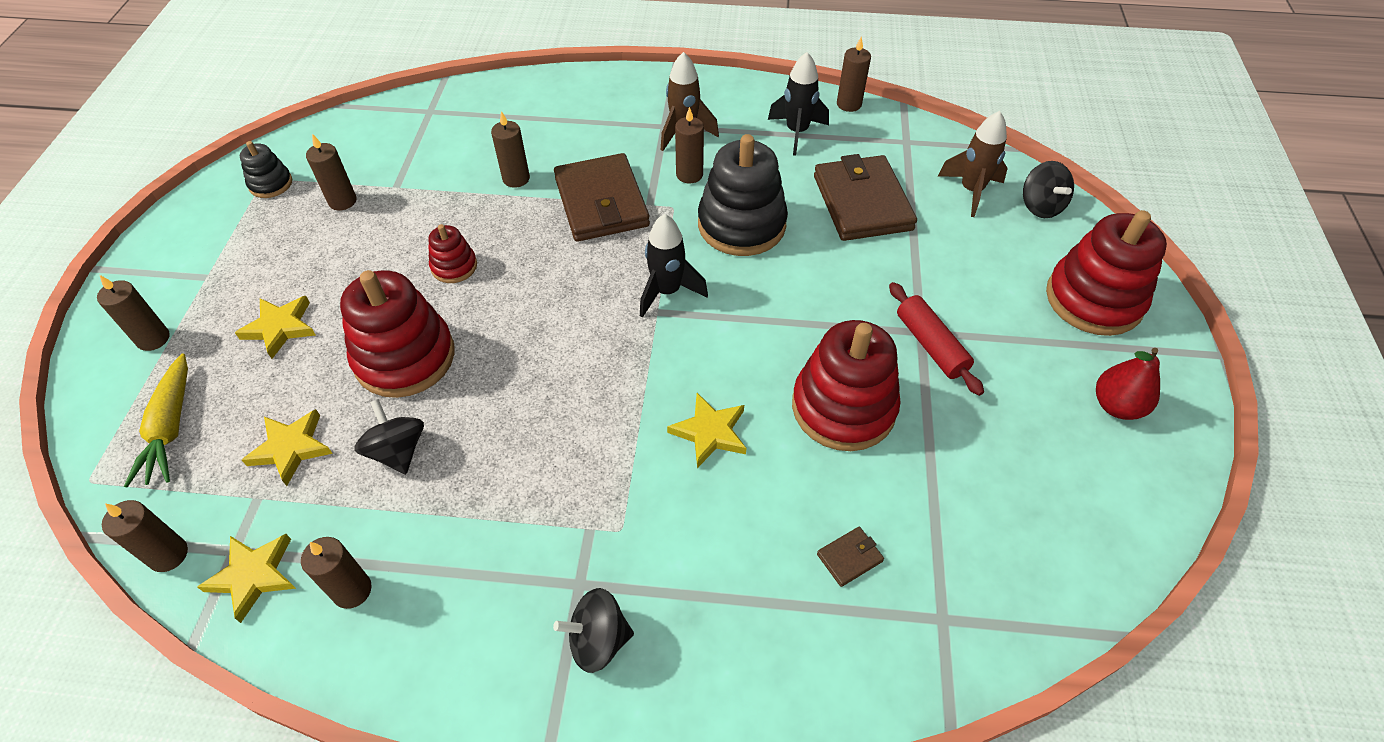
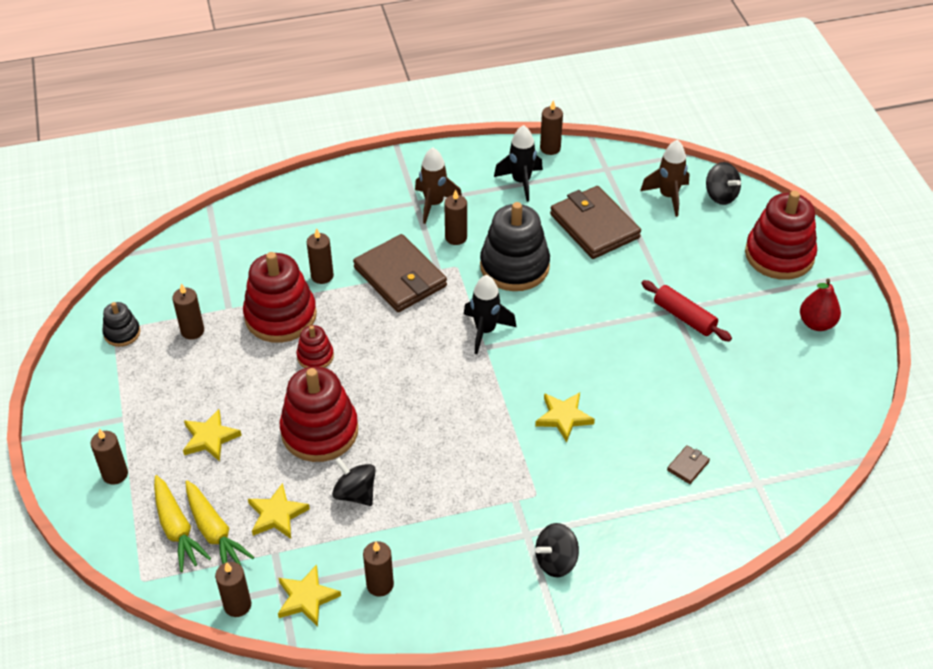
camera: 20 degrees left, 5 degrees down
red stacking toy [792,320,901,451] -> red stacking toy moved to [243,252,317,343]
none -> yellow carrot [185,480,254,565]

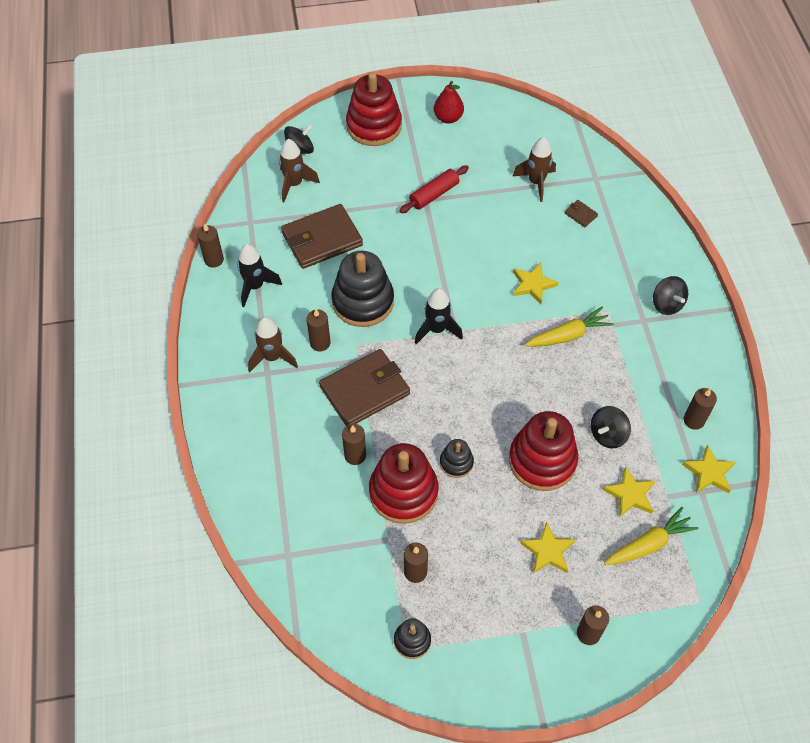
camera: 85 degrees left, 10 degrees up
yellow carrot [154,475,211,572] -> yellow carrot moved to [525,307,614,347]
brown candle [215,562,251,617] -> none
red stacking toy [296,325,334,368] -> black stacking toy [440,439,474,478]
none -> brown rocket [513,137,556,202]

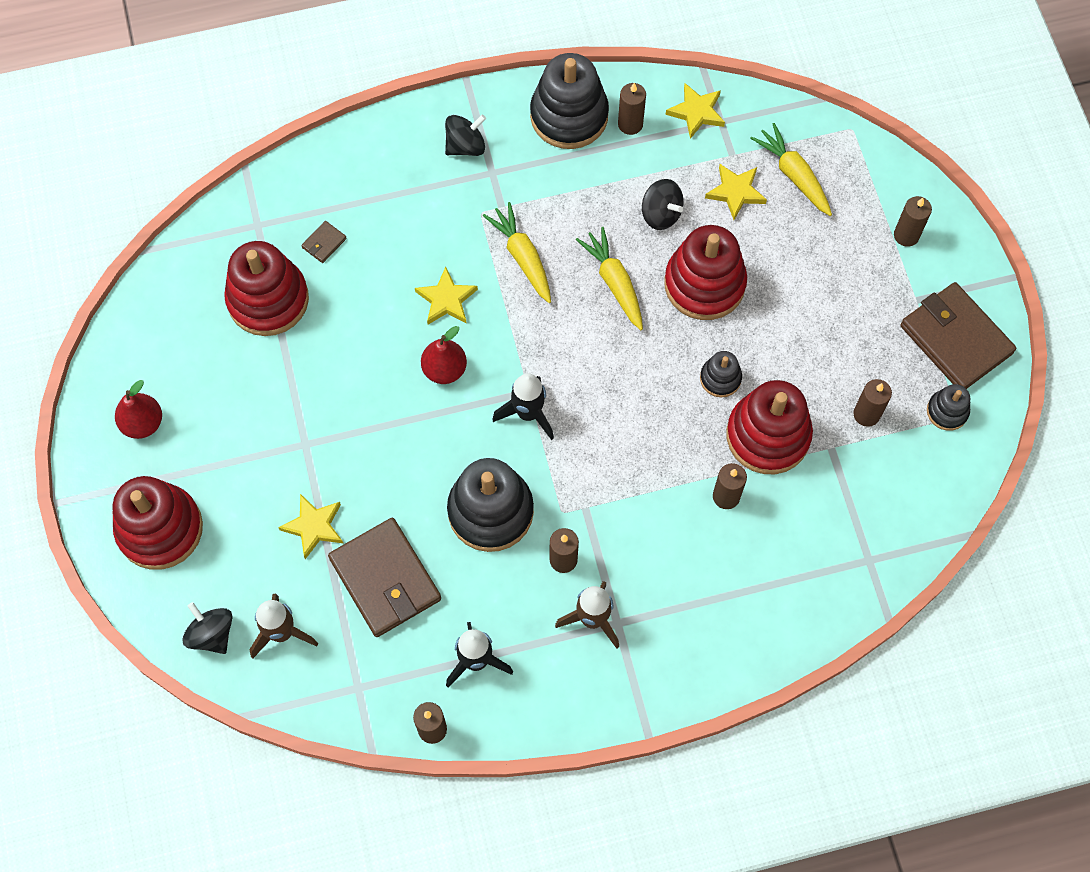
camera: 95 degrees left, 10 degrees up
brown wallet [319,349,410,426] -> brown wallet moved to [900,282,1016,389]
red rolling pin [399,165,469,213] -> none
brown rocket [513,137,556,202] -> red stacking toy [224,241,309,336]
yellow star [520,522,575,574] -> yellow star moved to [278,494,343,559]
none -> red pear [421,326,467,384]
none -> black stacking toy [530,53,609,149]
none -> yellow carrot [576,227,643,330]

